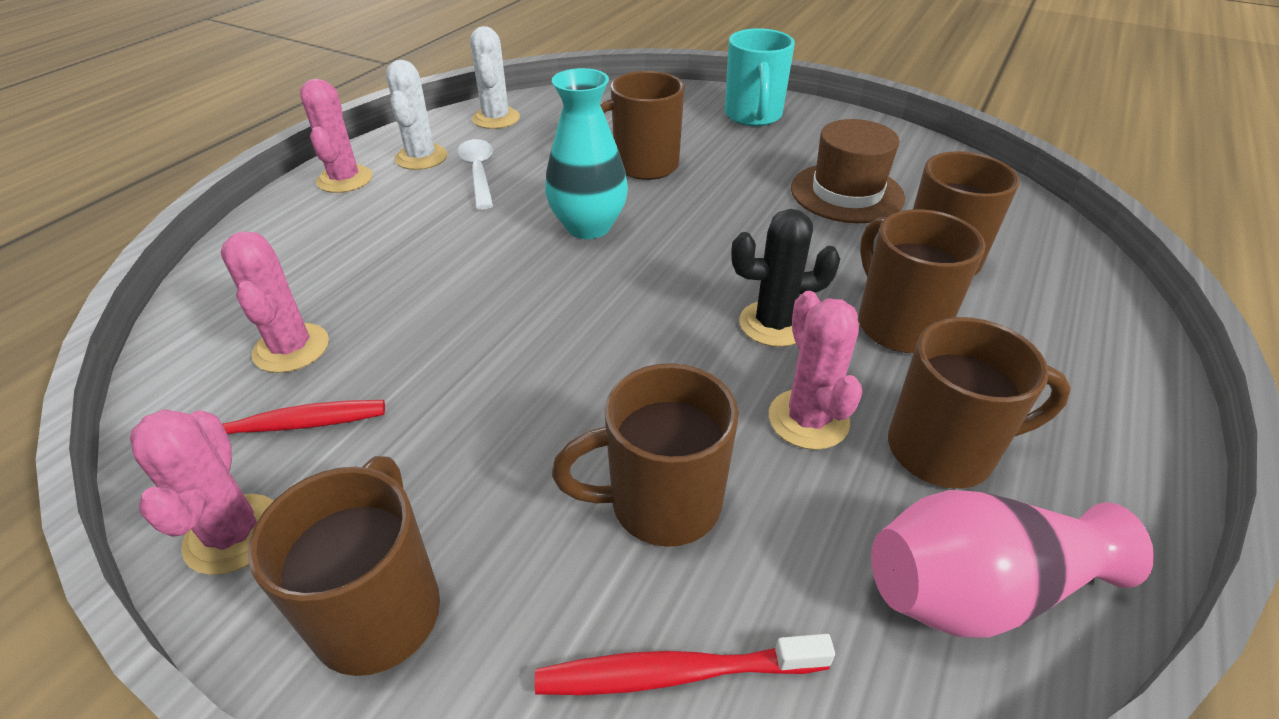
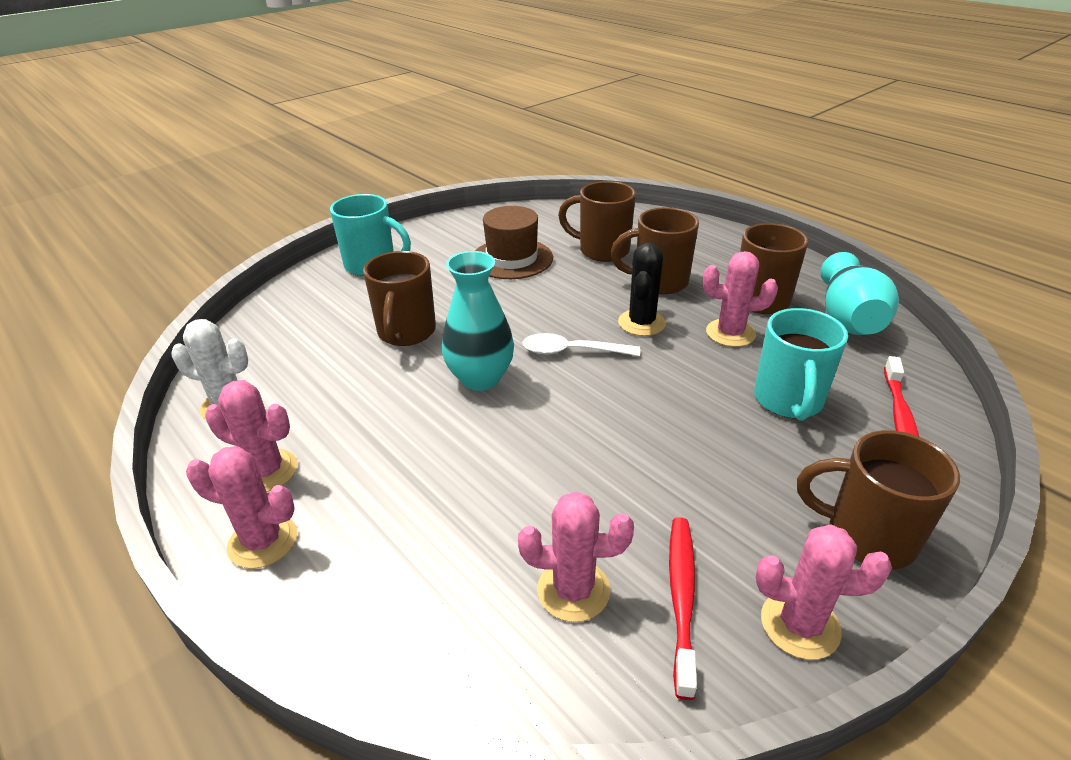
camera: 70 degrees left, 5 degrees down
white cactus [386,60,447,170] -> pink cactus [205,380,298,492]
white spoon [457,139,493,210] -> white spoon moved to [522,333,640,356]
brown mug [552,363,738,547] -> turquoise mug [754,308,848,421]
pink vase [871,490,1154,638] -> turquoise vase [821,252,899,335]

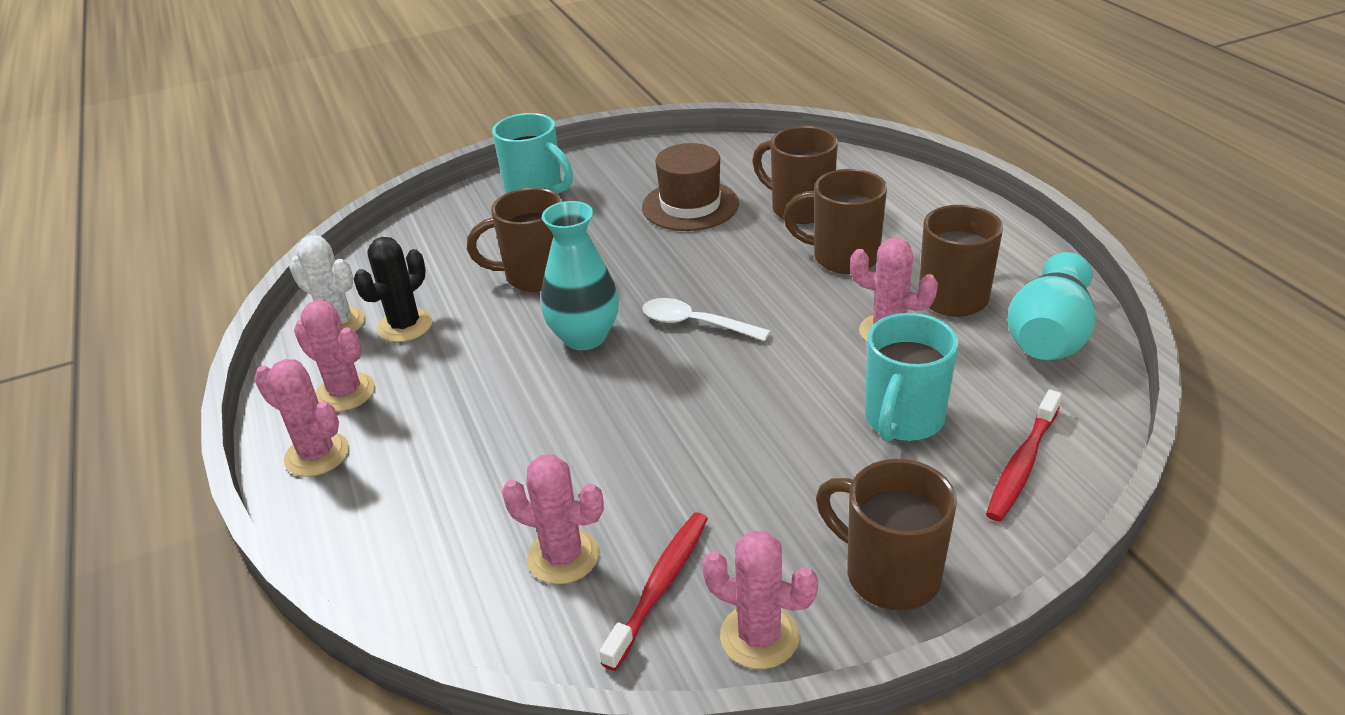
camera: 20 degrees right, 0 degrees up
brown mug [363,251,436,346] -> brown mug turned 60 degrees clockwise [467,188,562,292]
black cactus [618,242,666,336] -> black cactus moved to [354,237,433,342]

